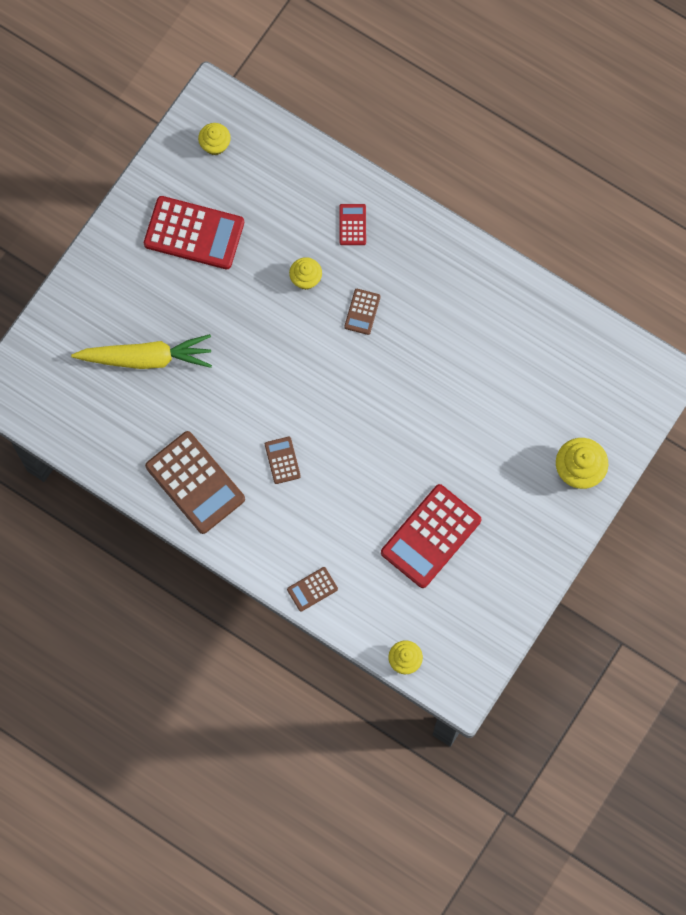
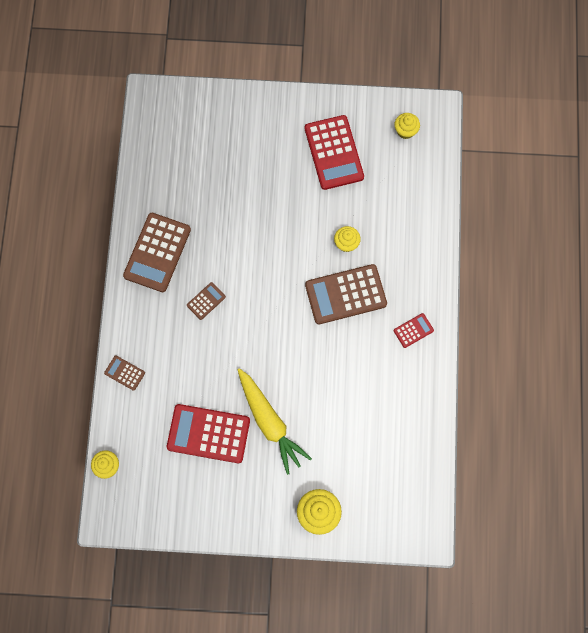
camera: 60 degrees right, 0 degrees up
yellow carrot [71,334,212,369] -> yellow carrot moved to [237,368,312,475]
red calculator [339,204,366,245] -> red calculator moved to [394,313,434,348]
brown calculator [344,289,380,335] -> brown calculator [305,264,387,325], size x2.11

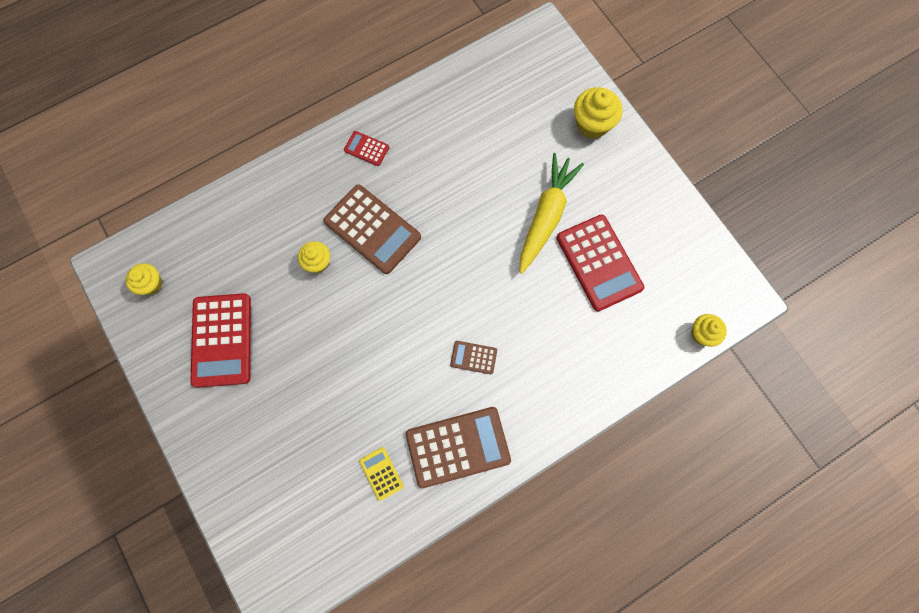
camera: 125 degrees left, 0 degrees up
brown calculator [104,355,145,391] -> none
red calculator [305,115,364,190] -> red calculator turned 135 degrees clockwise [191,293,251,388]
none -> yellow calculator [359,447,404,501]

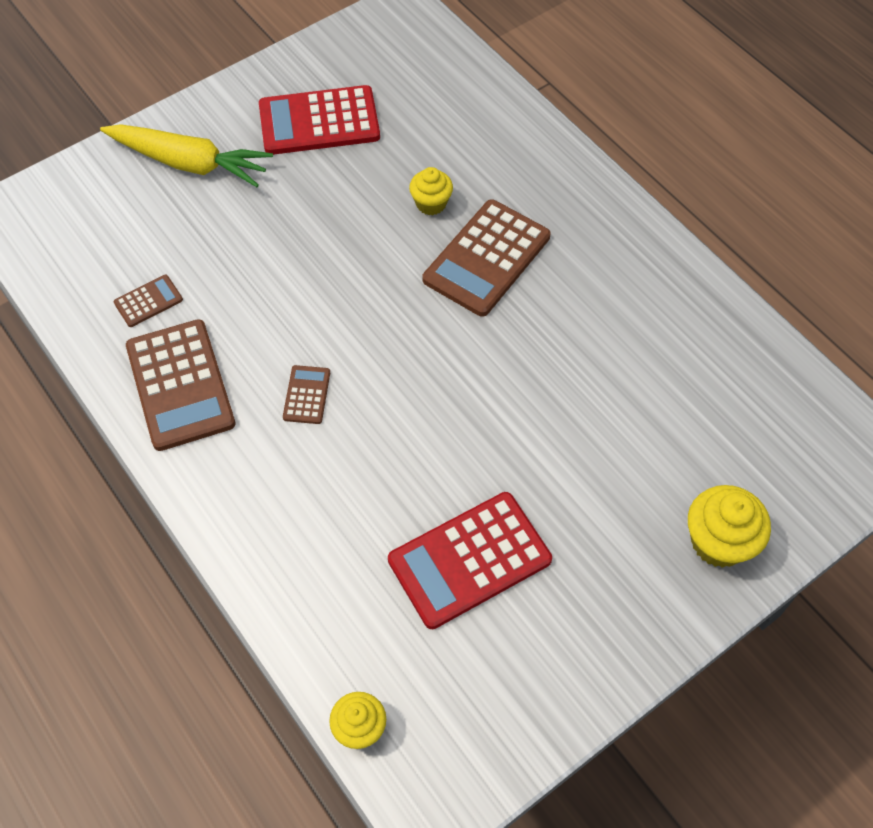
camera: 85 degrees right, 15 degrees down
yellow cupcake [126,263,163,295] -> none
red calculator [344,131,389,166] -> none
yellow calculator [359,447,404,501] -> brown calculator [114,275,183,327]
yellow carrot [520,153,584,274] -> yellow carrot moved to [100,124,273,187]

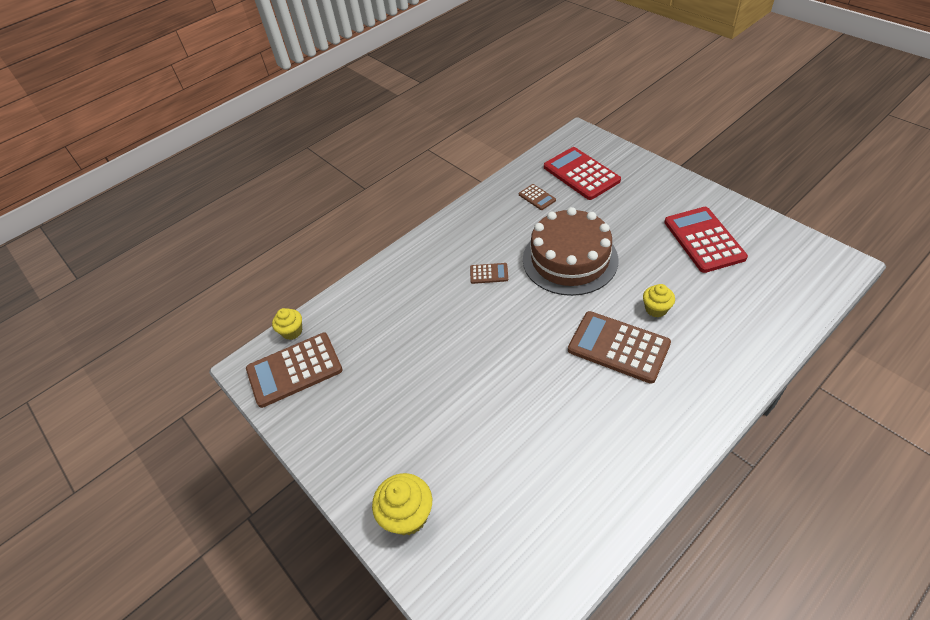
camera: 90 degrees right, 10 degrees down
yellow carrot [100,124,273,187] -> none
brown calculator [126,319,236,451] -> brown calculator moved to [246,333,343,408]
red calculator [388,492,552,629] -> red calculator moved to [544,147,621,200]
none -> brown cake [523,207,618,296]

